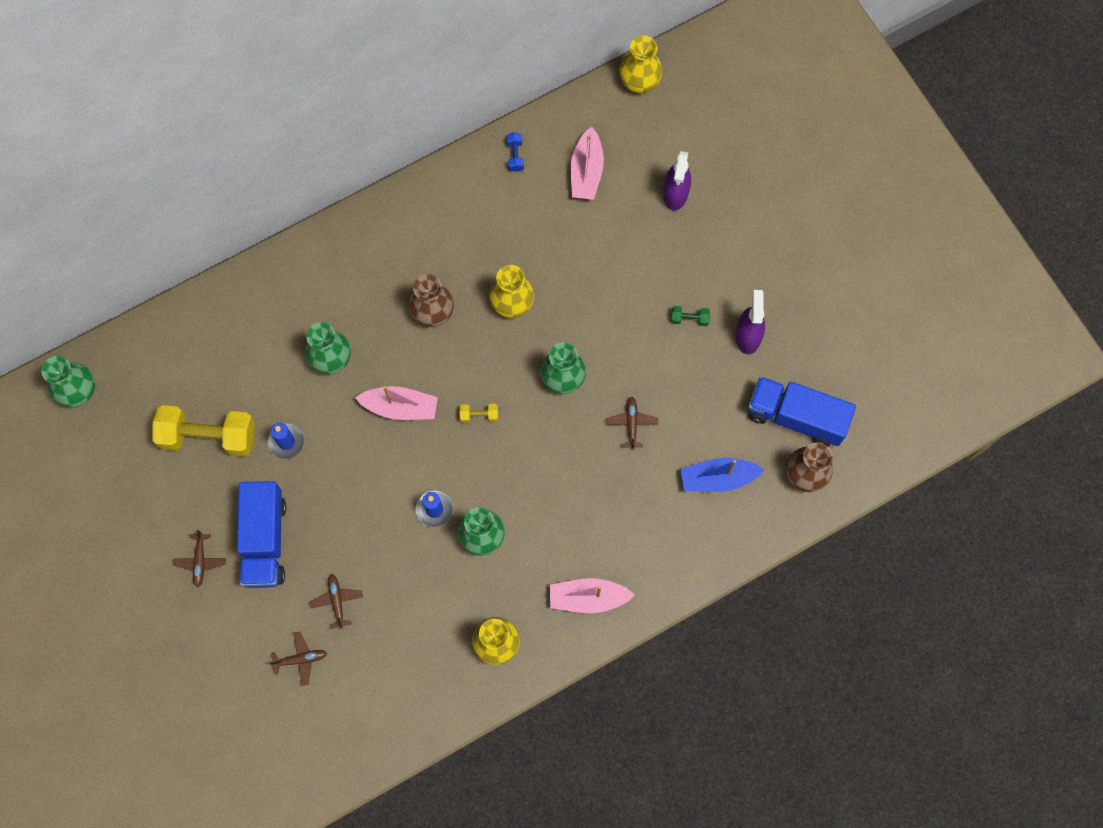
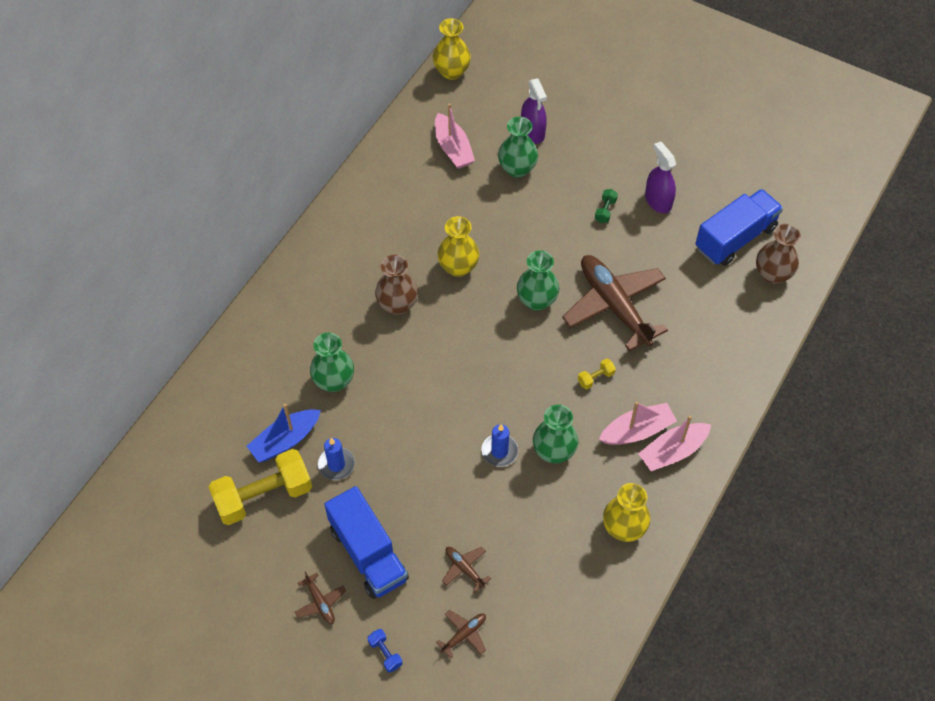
camera: 30 degrees left, 15 degrees down
green vase [41,356,95,407] -> green vase moved to [498,117,538,178]
pink boat [355,386,438,420] -> pink boat moved to [599,402,677,445]
yellow dumbbell [460,404,498,423] -> yellow dumbbell moved to [578,359,616,389]
blue dumbbell [507,132,524,172] -> blue dumbbell moved to [368,629,402,673]
brown plane [606,396,658,450] -> brown plane [562,255,668,351], size x2.37
green dumbbell [671,306,710,326] -> green dumbbell turned 45 degrees counterclockwise [595,189,618,223]
blue boat [681,458,765,492] -> blue boat moved to [247,403,321,462]
blue truck [748,376,856,447] -> blue truck turned 150 degrees clockwise [695,189,783,266]

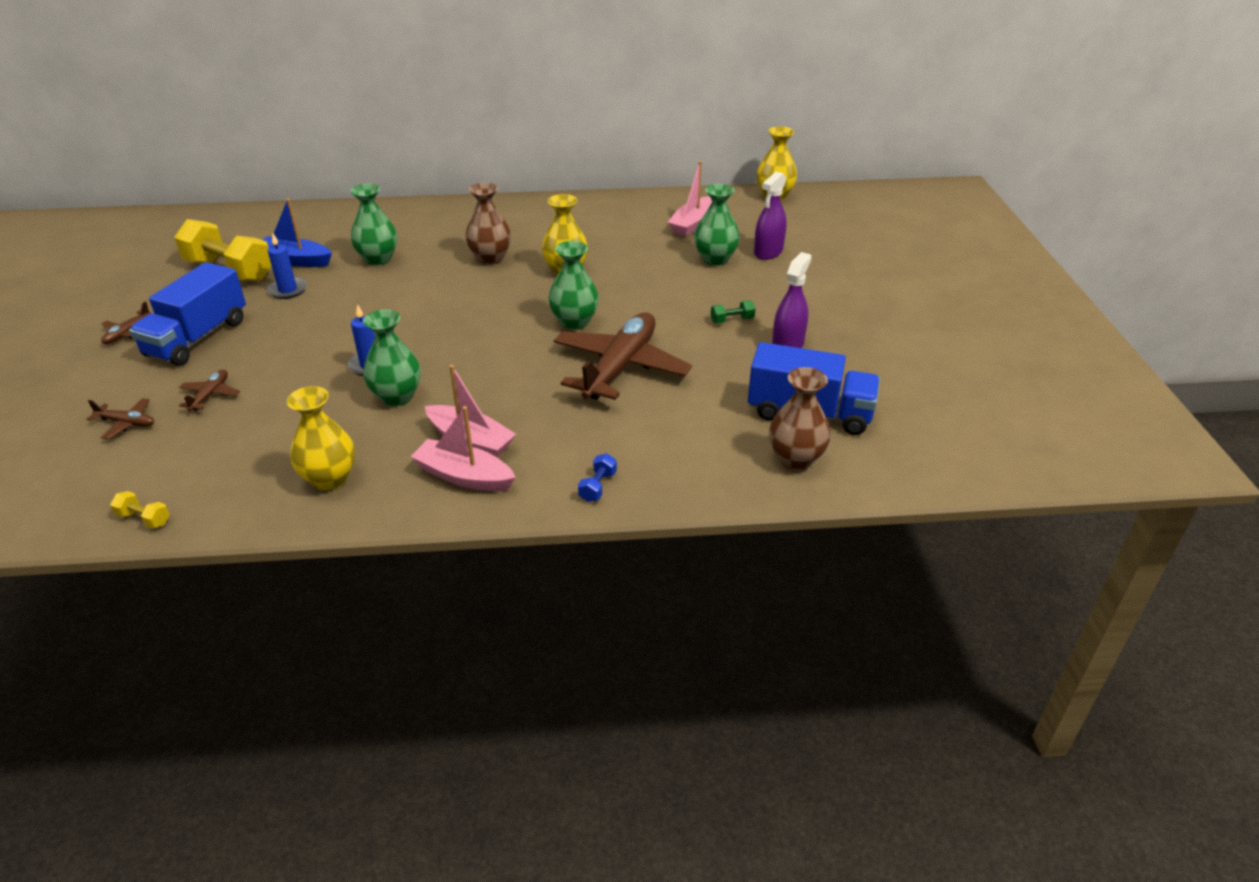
camera: 55 degrees right, 20 degrees down
blue dumbbell [368,629,402,673] -> blue dumbbell moved to [578,453,617,502]
yellow dumbbell [578,359,616,389] -> yellow dumbbell moved to [110,491,170,529]

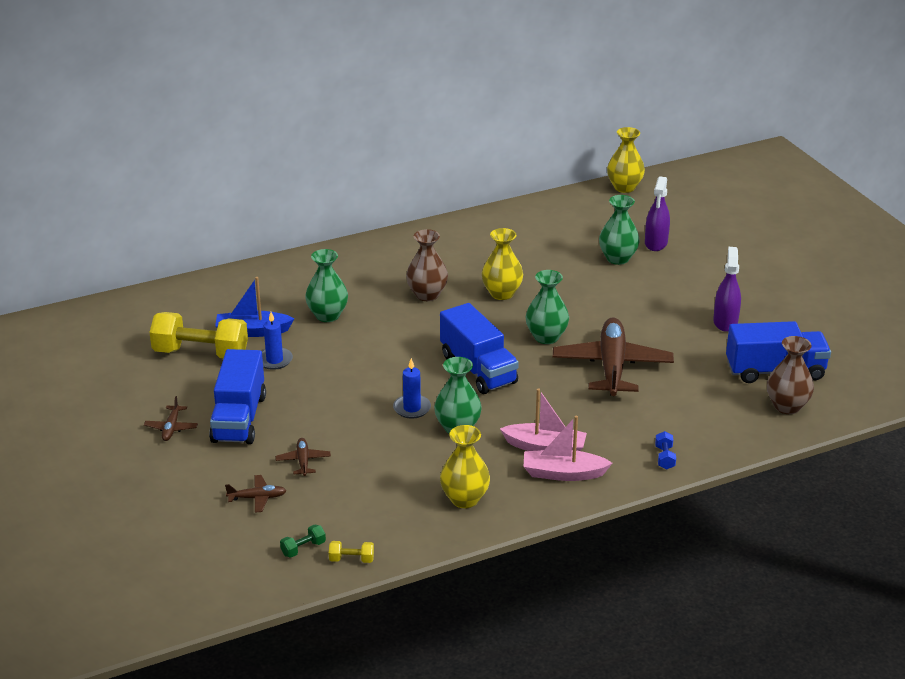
camera: 20 degrees left, 5 degrees down
pink boat [668,161,712,237] -> none
green dumbbell [711,300,755,323] -> green dumbbell moved to [280,524,326,558]
none -> blue truck [440,303,519,394]

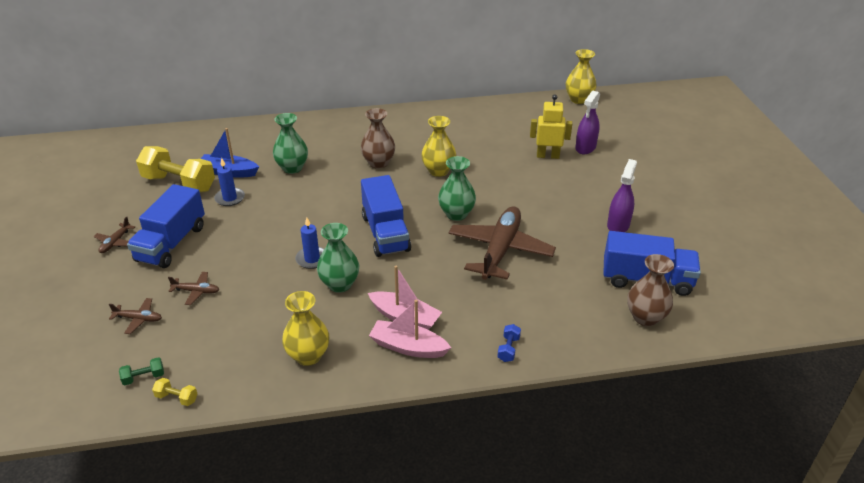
camera: 15 degrees right, 5 degrees up
brown plane [275,438,331,476] -> brown plane turned 90 degrees clockwise [168,272,219,305]
green vase [599,195,640,265] -> yellow robot [530,95,572,159]

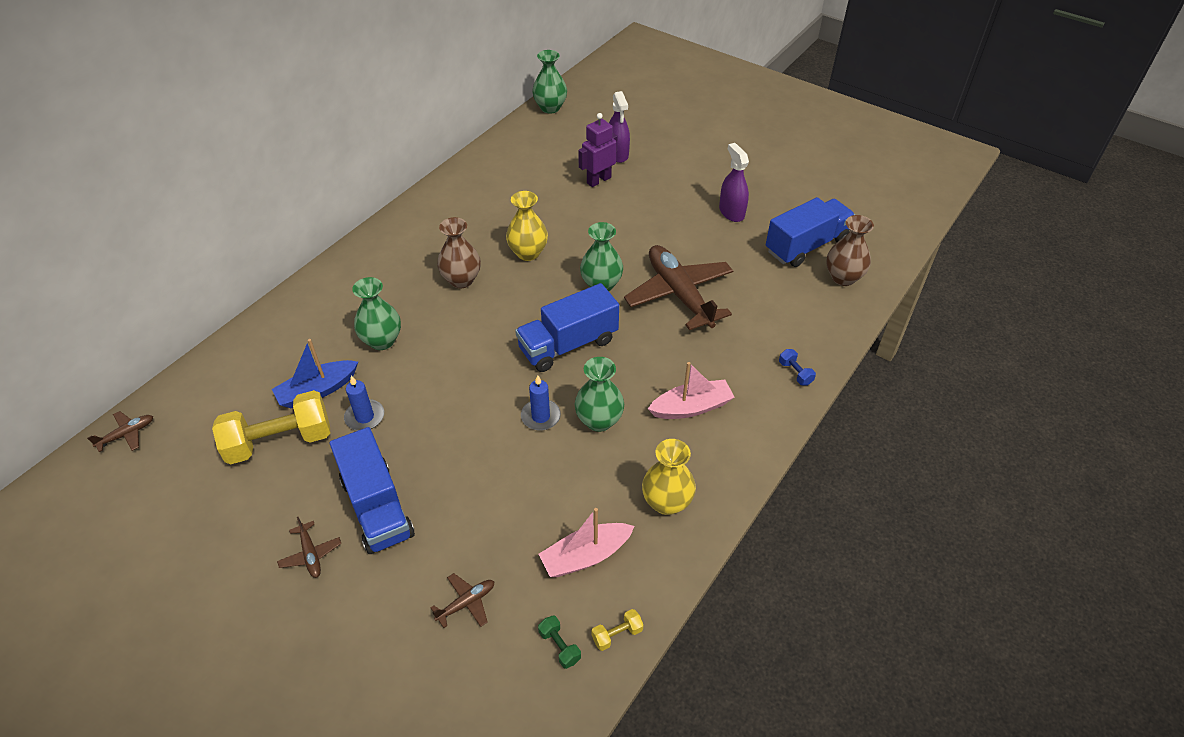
camera: 45 degrees left, 10 degrees up
green dumbbell [119,357,164,385] -> green dumbbell turned 60 degrees counterclockwise [538,615,581,669]
brown plane [168,272,219,305] -> brown plane moved to [87,411,153,452]
blue truck [361,175,411,257] -> blue truck turned 120 degrees clockwise [515,283,619,372]
pink boat [369,300,451,358] -> pink boat moved to [539,508,634,577]
yellow robot [530,95,572,159] -> purple robot [578,113,617,187]
yellow vase [566,49,597,104] -> green vase [532,50,567,114]

